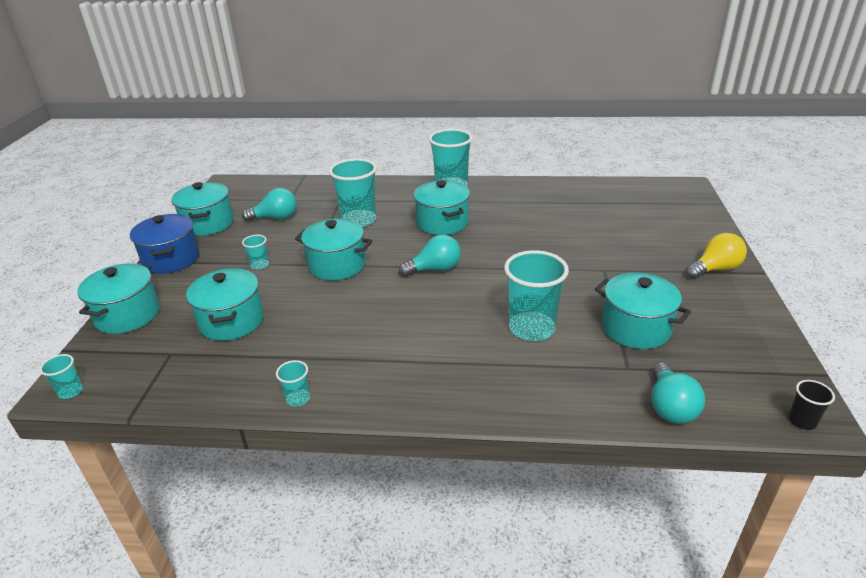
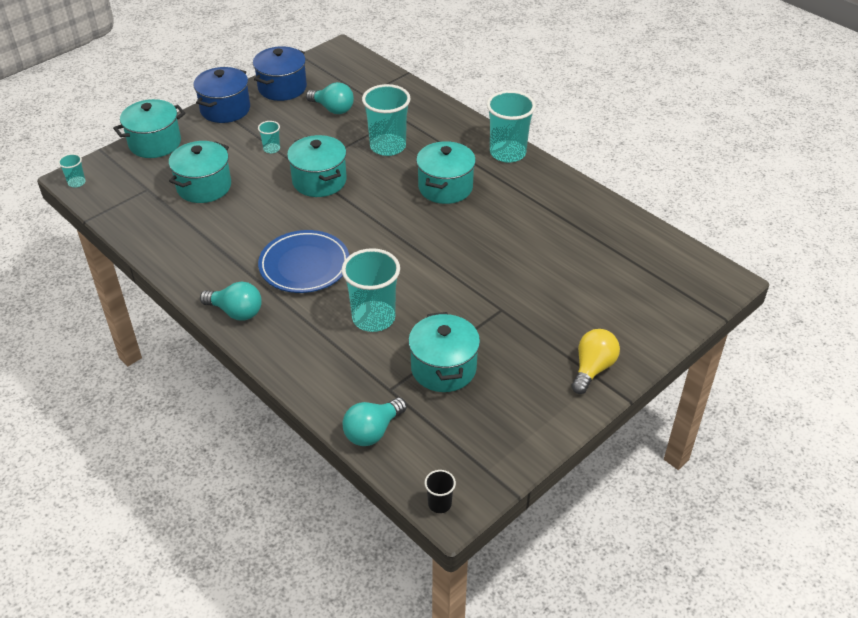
camera: 40 degrees right, 10 degrees up
turquoise pot [172,182,234,236] -> blue pot [253,46,307,101]
turquoise cup [276,360,310,407] -> none
turquoise light bulb [399,234,461,277] -> turquoise light bulb moved to [200,282,262,321]
yellow light bulb [686,233,747,279] -> yellow light bulb turned 75 degrees counterclockwise [571,329,620,394]
none -> blue plate [258,230,349,293]

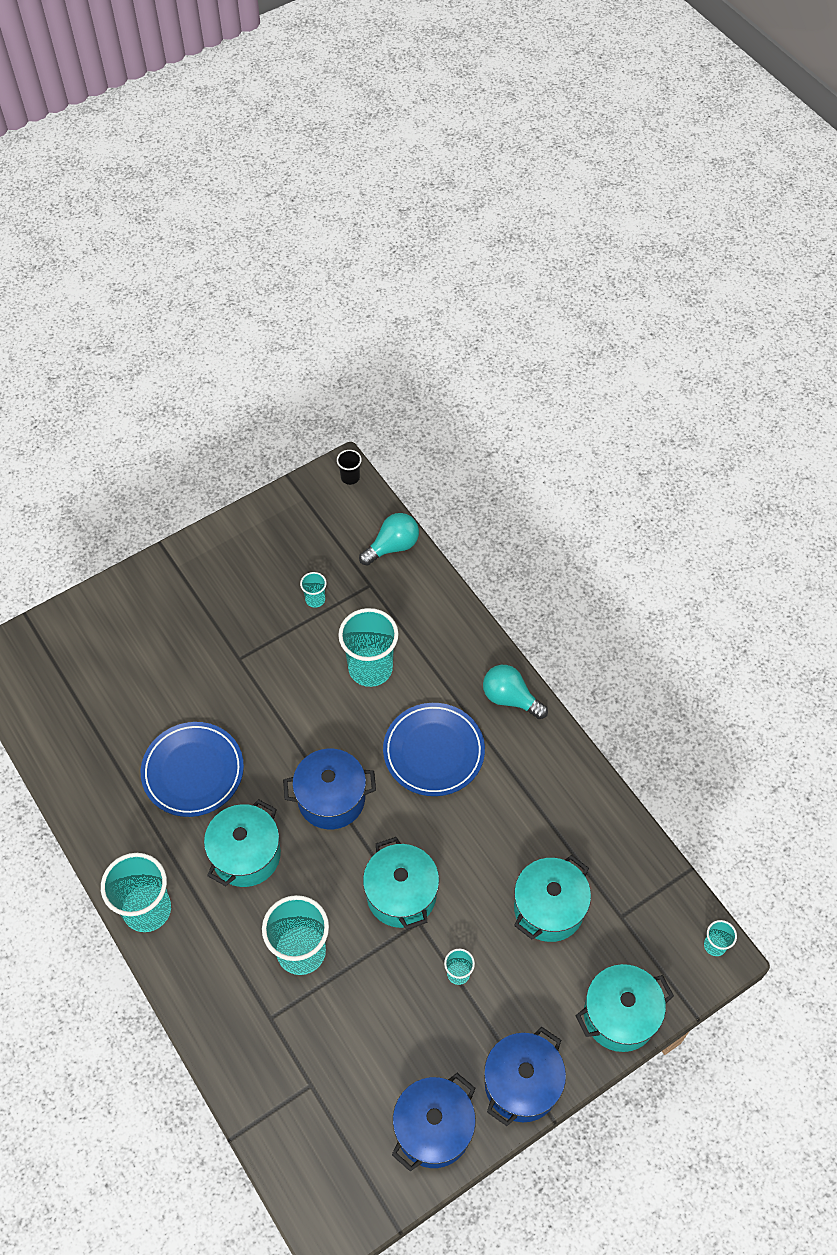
camera: 170 degrees left, 15 degrees up
turquoise light bulb [306,82,354,114] -> none
turquoise pot [408,312,480,392] -> turquoise cup [300,572,327,608]
yellow light bulb [571,329,620,394] -> none
none -> blue plate [141,722,244,817]
none -> blue pot [283,749,376,829]

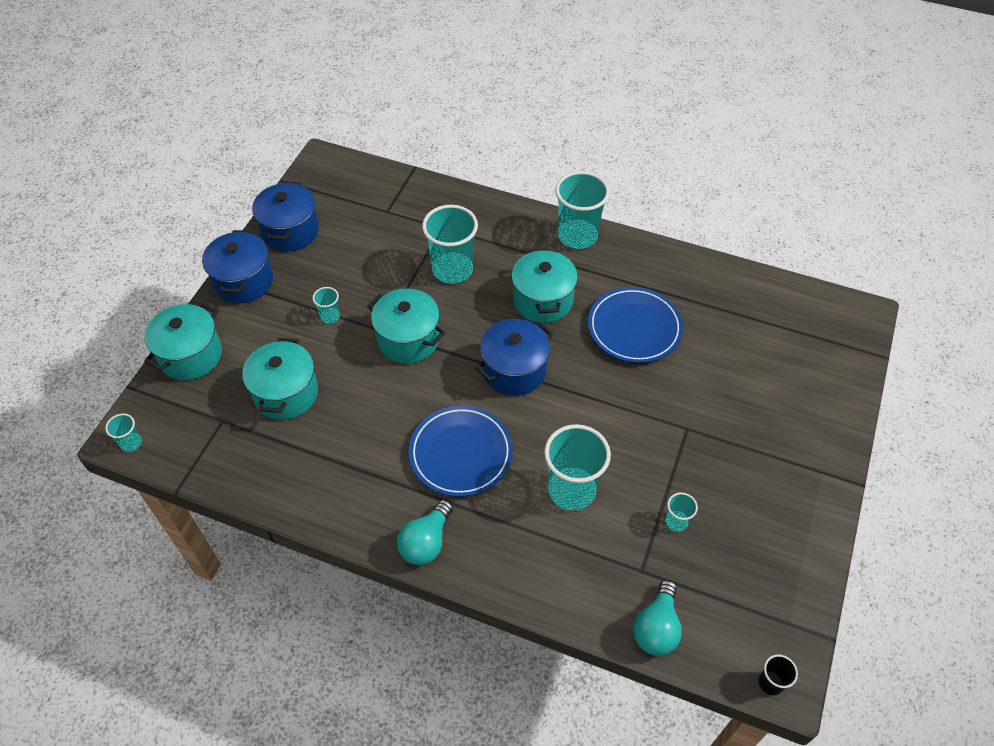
camera: 145 degrees right, 5 degrees down
turquoise light bulb [483,665,548,719] -> turquoise light bulb turned 120 degrees clockwise [397,500,453,565]

